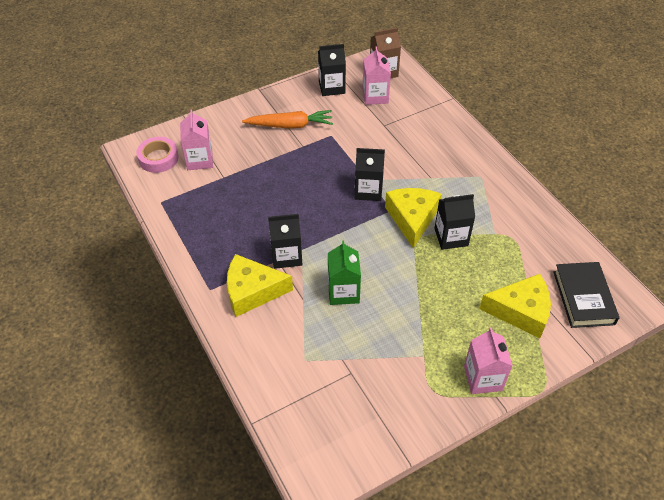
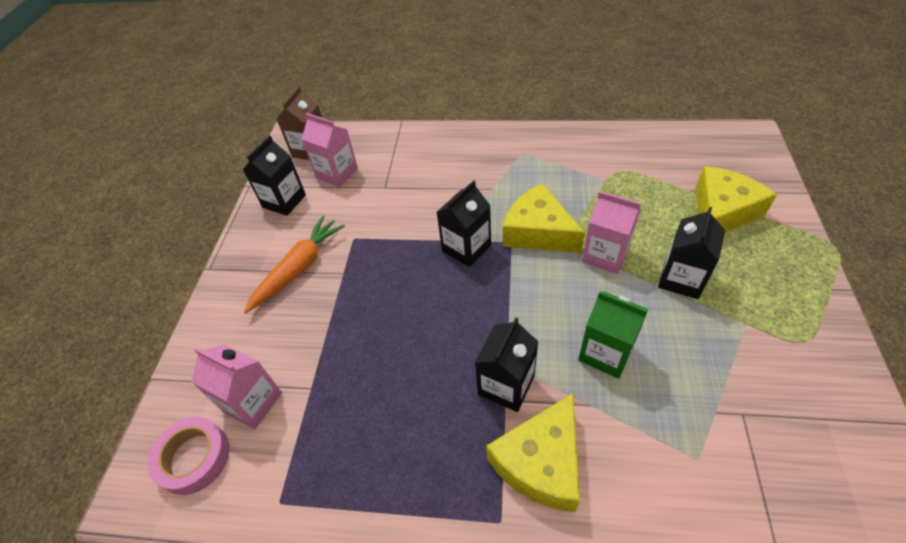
camera: 50 degrees left, 0 degrees up
black carton [434,194,475,250] -> black carton moved to [658,207,725,299]
pink carton [464,327,513,394] -> pink carton moved to [582,191,641,274]
black book [553,262,619,328] -> none

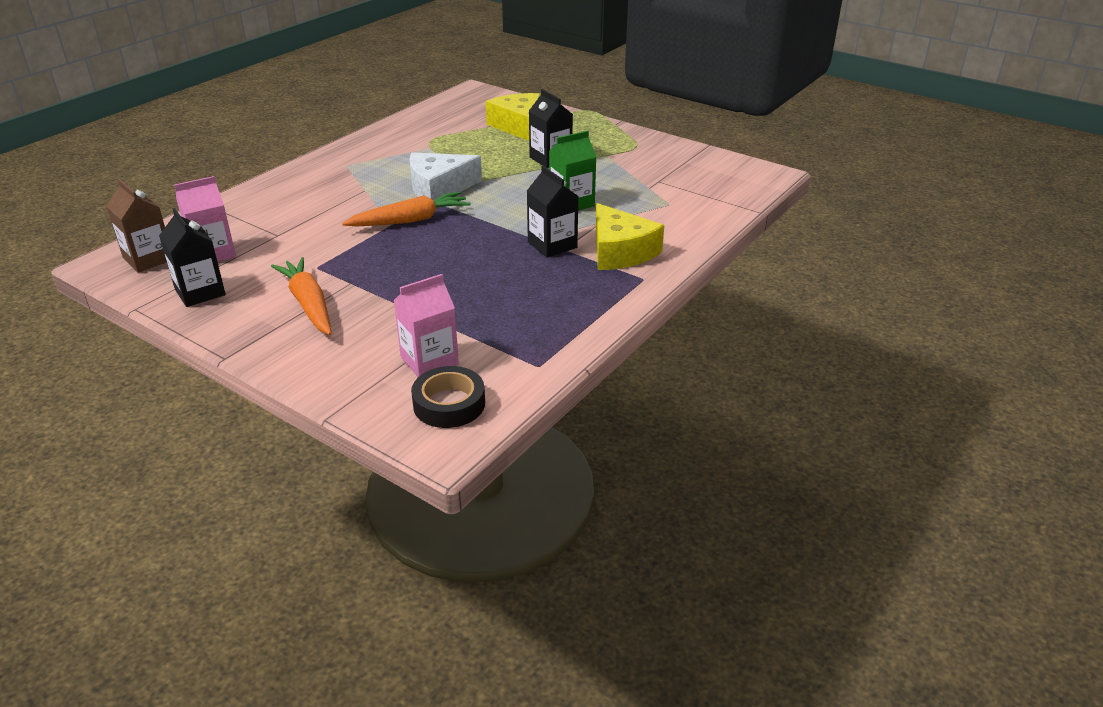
camera: 65 degrees left, 15 degrees down
pink tape [148,417,230,495] -> black tape [411,366,485,428]
black carton [437,180,491,267] -> orange carrot [342,192,471,226]
yellow cheese [503,183,585,253] -> white cheese [409,153,482,201]
pink carton [582,191,641,274] -> none

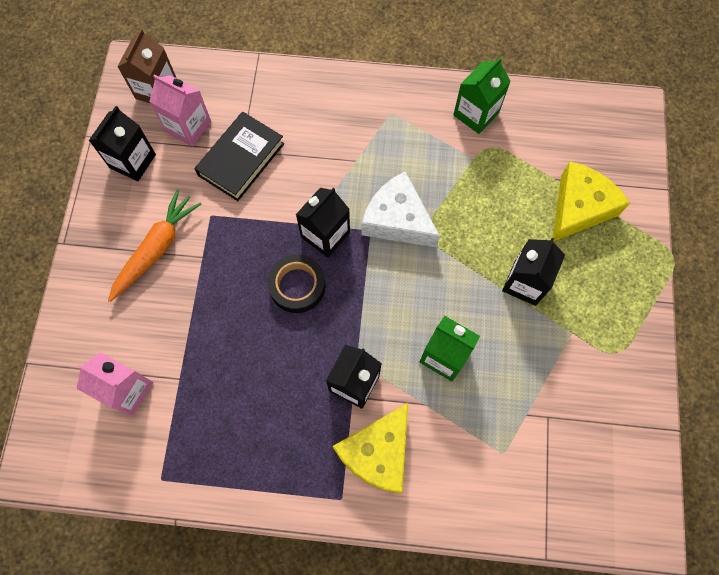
camera: 60 degrees right, 35 degrees up
orange carrot [342,192,471,226] -> black carton [296,188,350,258]
black tape [411,366,485,428] -> black tape moved to [267,254,326,313]
none -> black book [194,112,284,201]
none -> green carton [453,57,511,134]

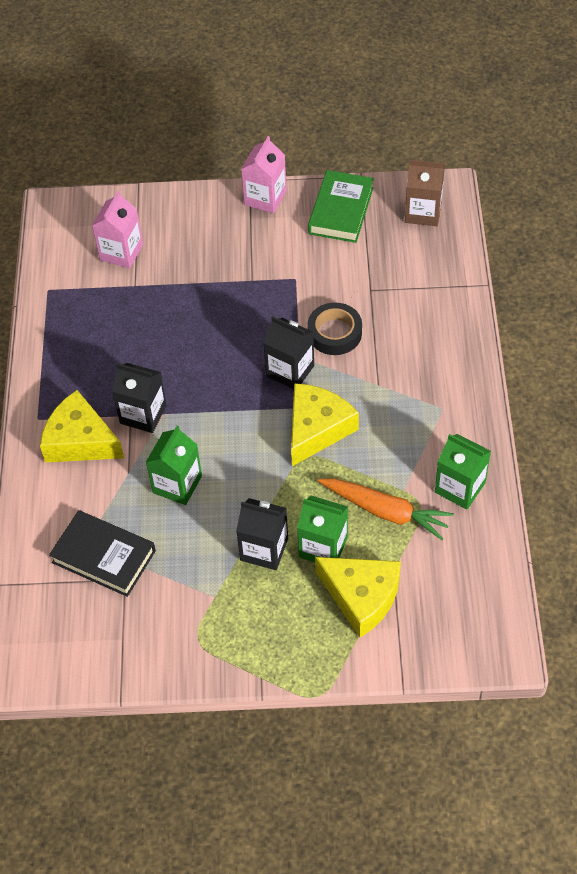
camera: 85 degrees right, 15 degrees down
black carton [89,106,156,181] -> green book [308,170,374,243]
orange carrot [108,189,201,302] -> orange carrot moved to [318,478,454,540]
pink carton [149,74,211,146] -> pink carton moved to [241,136,287,214]
black book [194,112,284,201] -> black book moved to [49,510,156,597]
black tape [267,254,326,313] -> black tape moved to [308,303,362,355]
white cheese [362,171,440,248] -> yellow cheese [291,383,359,466]
none -> green carton [297,495,348,562]

